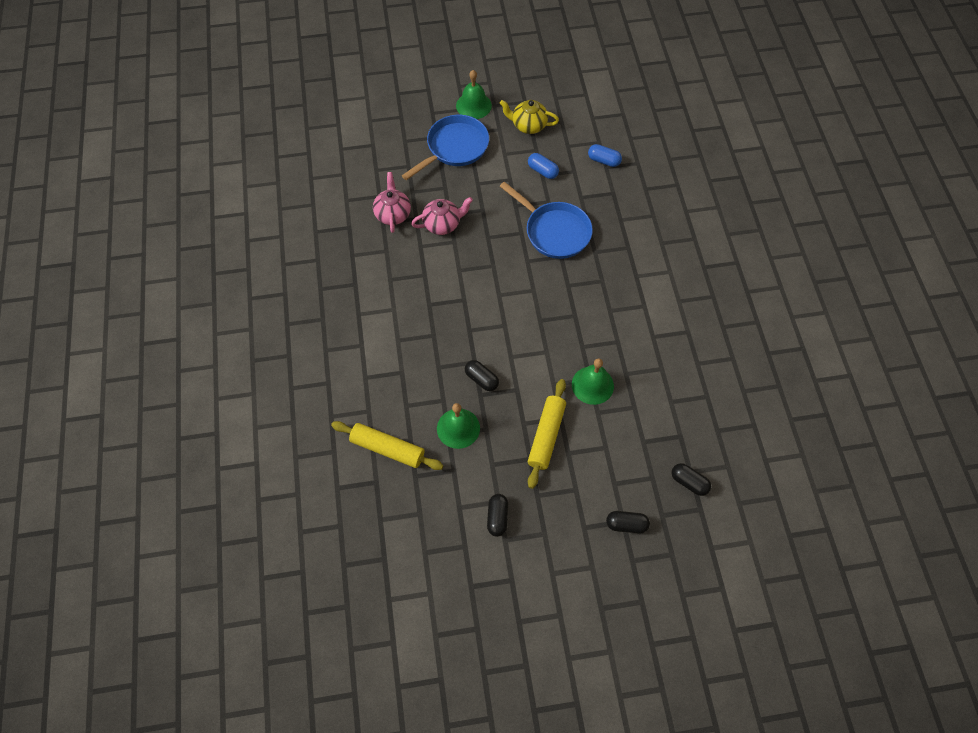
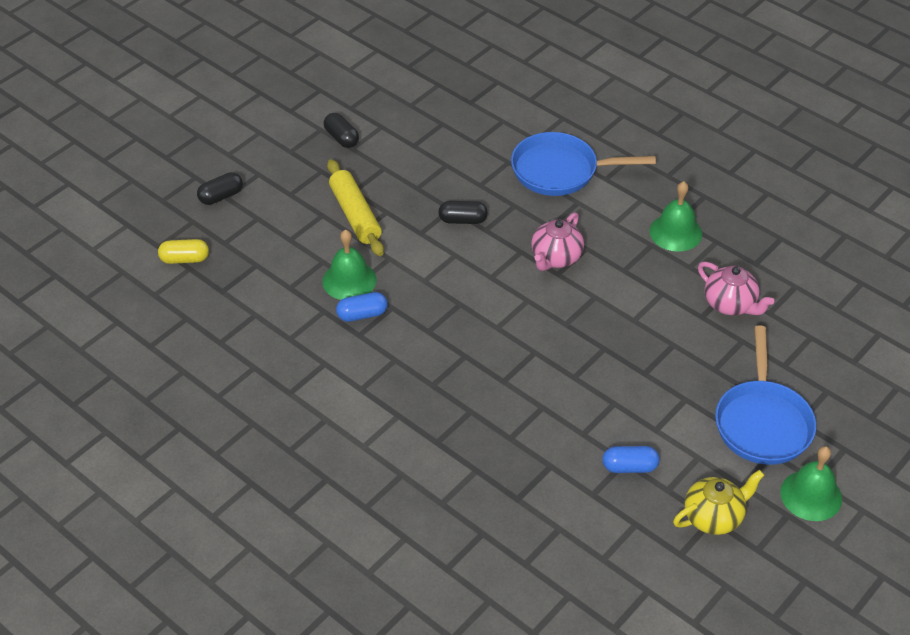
camera: 140 degrees right, 15 degrees down
yellow rolling pin [331,421,443,470] -> none
pink teapot [411,197,473,235] -> pink teapot moved to [531,212,584,271]
green bell [437,403,480,449] -> green bell moved to [650,181,702,252]
blue pan [500,182,593,259] -> blue pan moved to [511,132,656,196]
blue capsule [588,144,622,167] -> blue capsule moved to [336,292,388,322]
black capsule [671,463,711,496] -> yellow capsule [158,239,209,264]

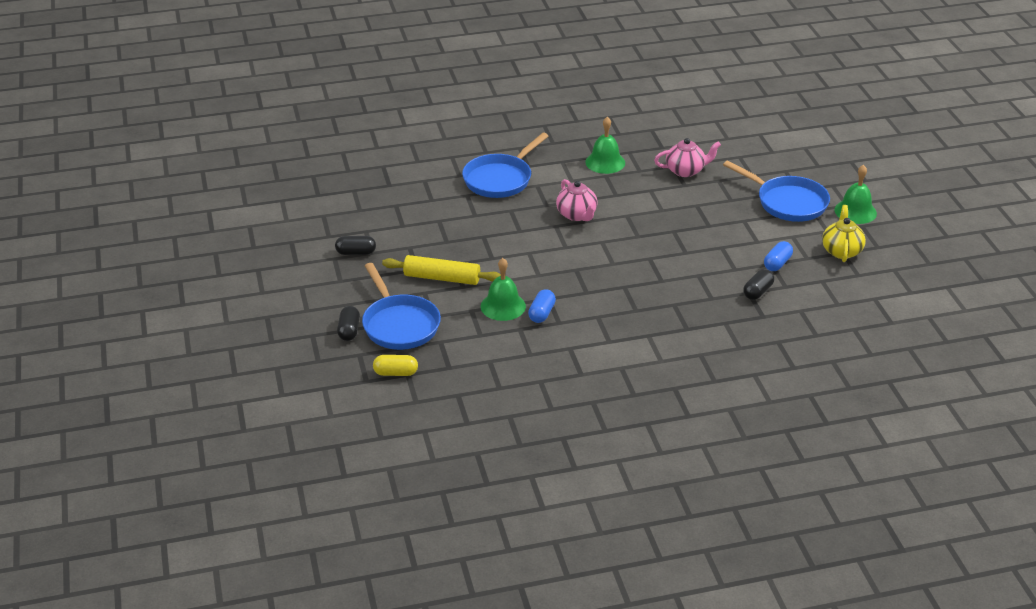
camera: 55 degrees left, 10 degrees down
yellow capsule [158,239,209,264] -> yellow capsule turned 60 degrees clockwise [373,355,418,376]
black capsule [438,201,488,224] -> black capsule moved to [743,269,774,300]
none -> blue pan [362,263,441,350]

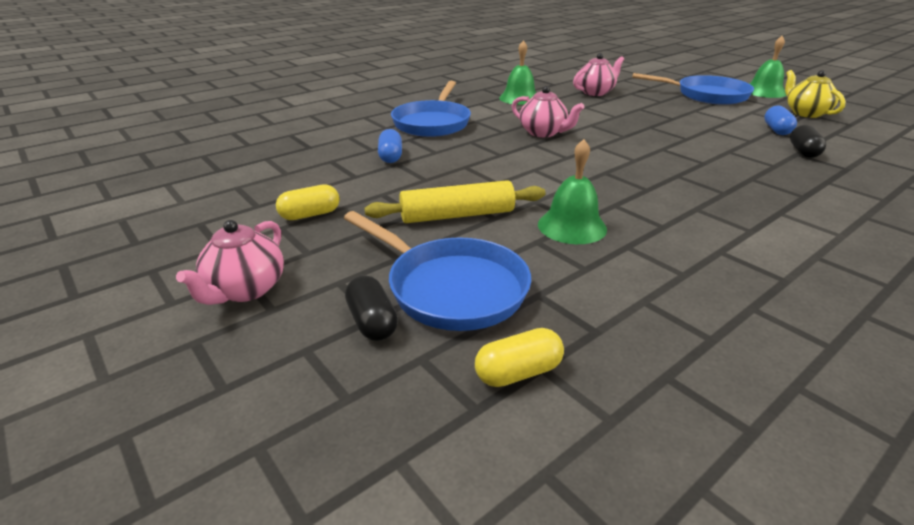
camera: 25 degrees left, 5 degrees down
black capsule [335,236,376,255] -> yellow capsule [276,184,340,220]
blue capsule [528,289,556,323] -> blue capsule moved to [378,129,402,163]
none -> pink teapot [176,220,284,305]

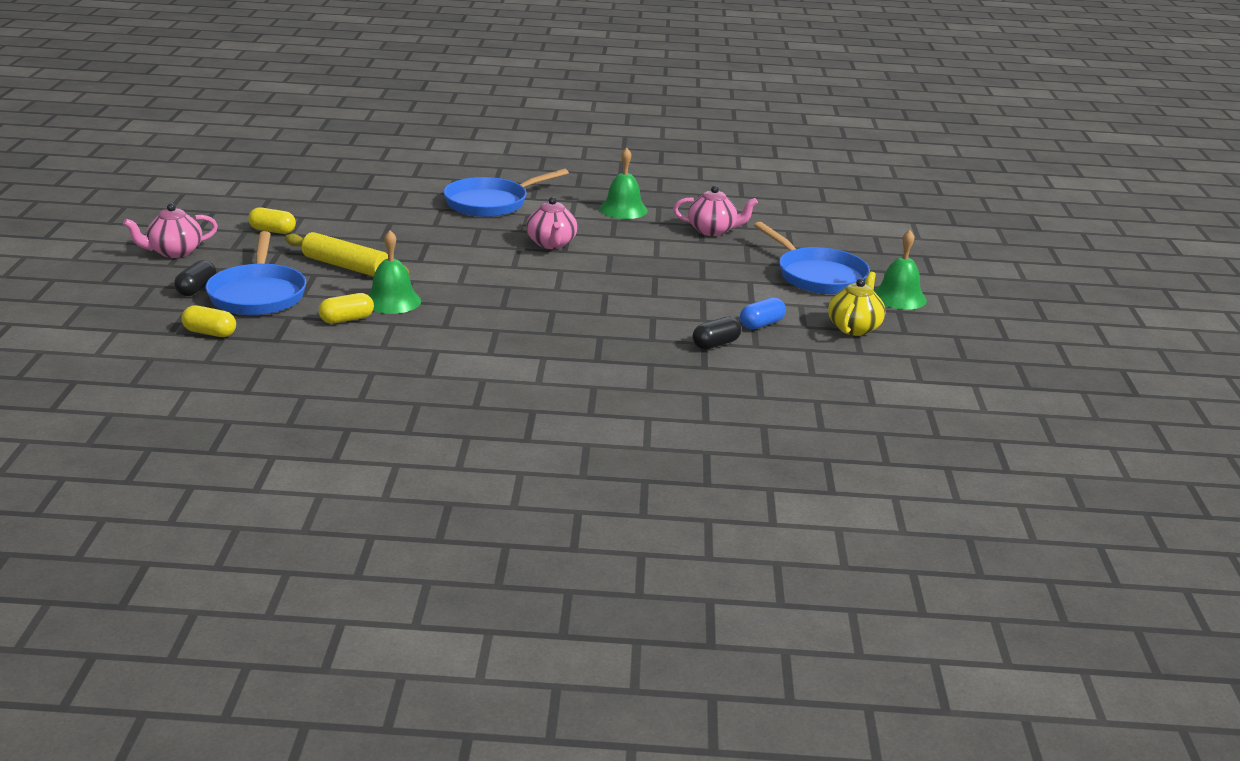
camera: 40 degrees right, 5 degrees down
blue capsule [378,129,402,163] -> none
none -> yellow capsule [319,293,374,324]

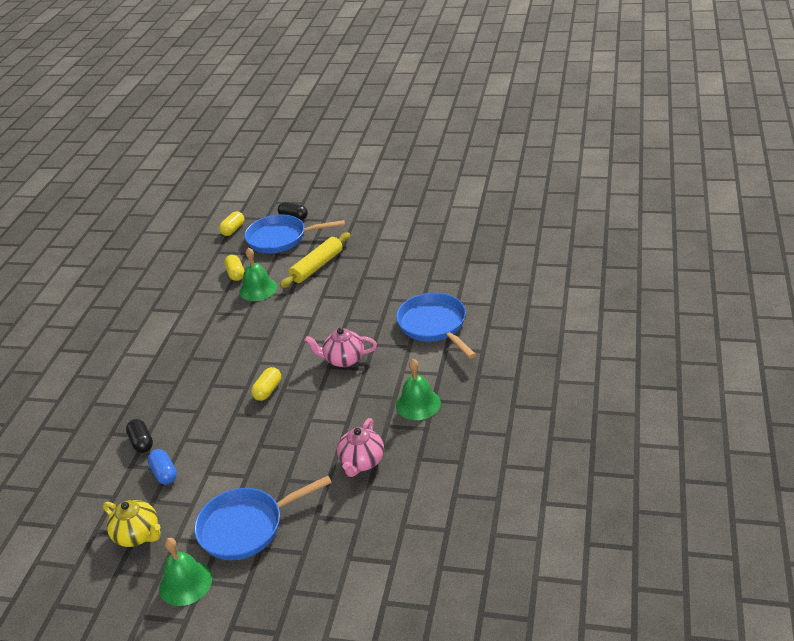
camera: 105 degrees right, 10 degrees up
pink teapot [123,203,218,258] -> none
yellow capsule [248,207,296,234] -> yellow capsule moved to [251,367,281,401]

